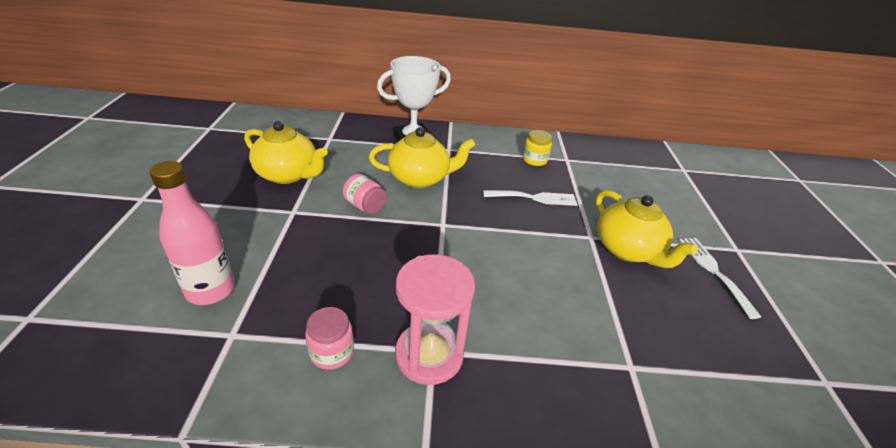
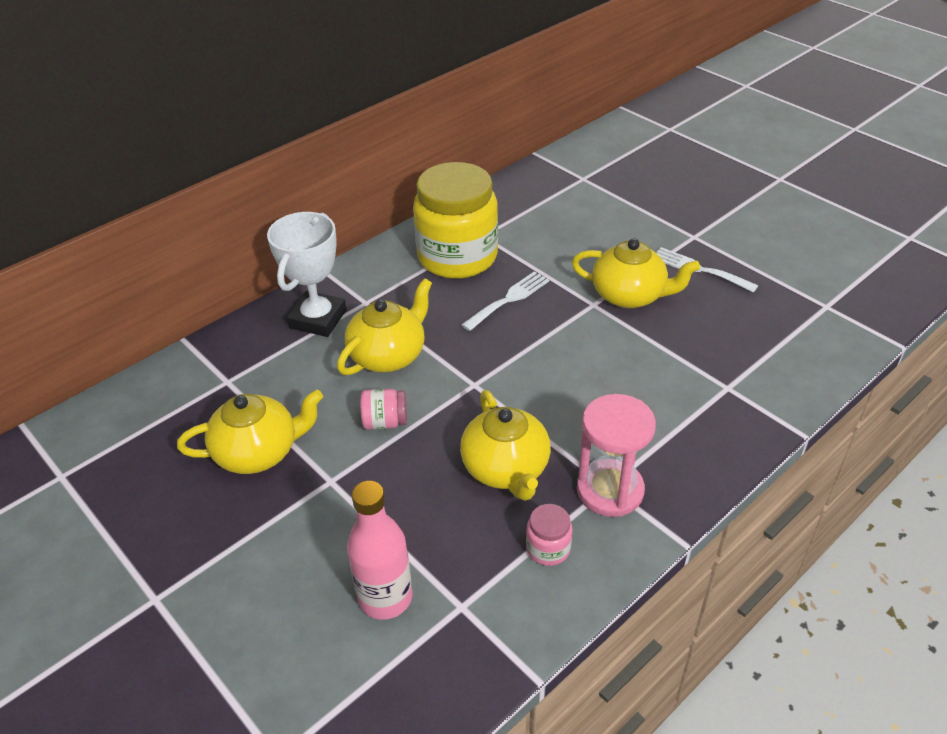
camera: 40 degrees left, 5 degrees up
yellow jar [523,130,552,166] -> yellow jar [413,162,498,279], size x2.50
none -> yellow teapot [460,390,551,501]

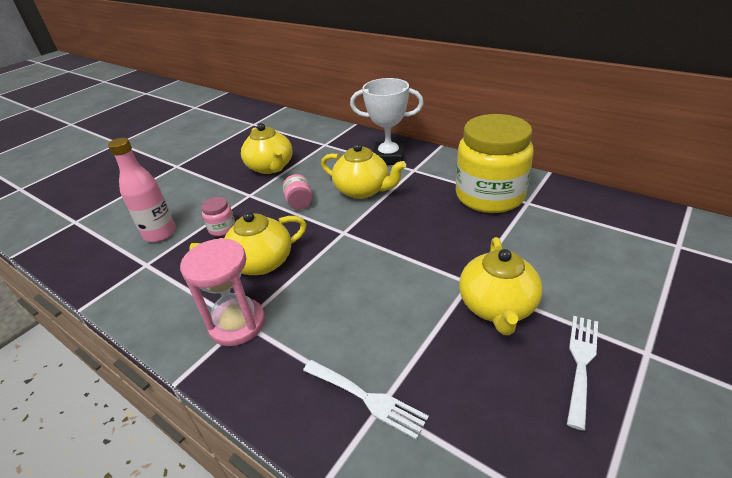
camera: 80 degrees right, 5 degrees down
white fork [462,271,549,331] -> white fork moved to [303,360,429,439]
pink jar [526,504,573,566] -> pink jar moved to [201,197,235,236]

